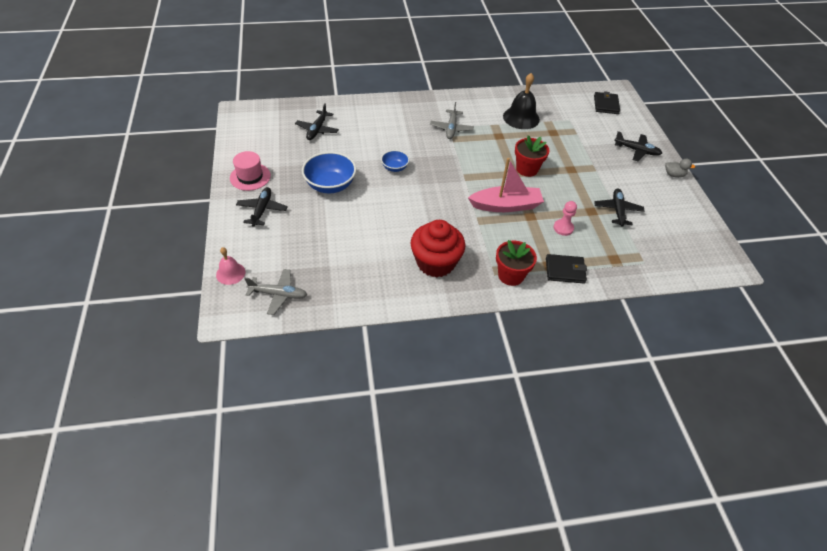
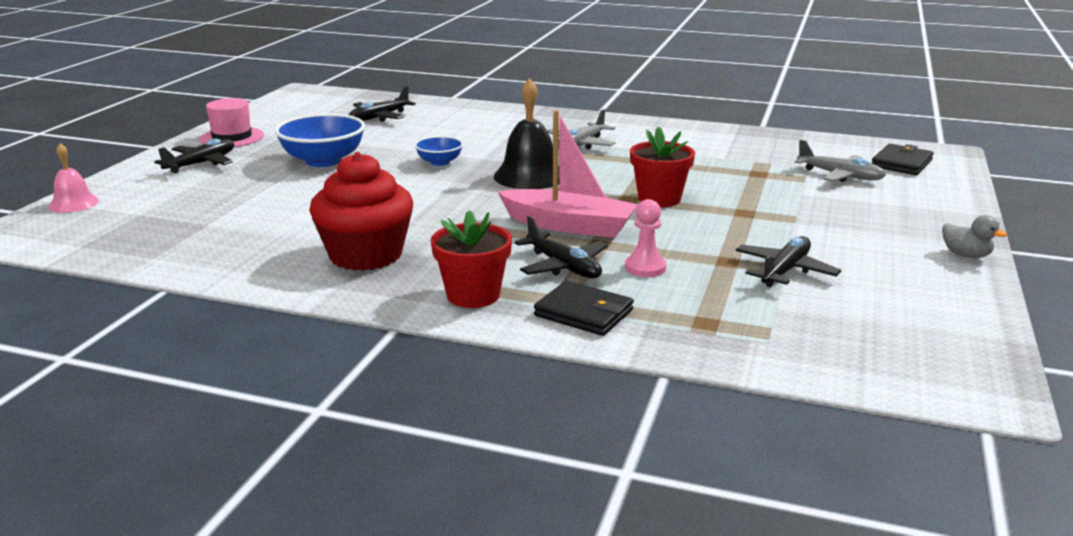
camera: 30 degrees right, 25 degrees down
grey plane [245,269,307,315] -> grey plane moved to [795,140,886,182]
black bell [503,73,540,129] -> black bell moved to [494,78,559,189]
black plane [614,131,662,161] -> black plane moved to [515,216,608,279]

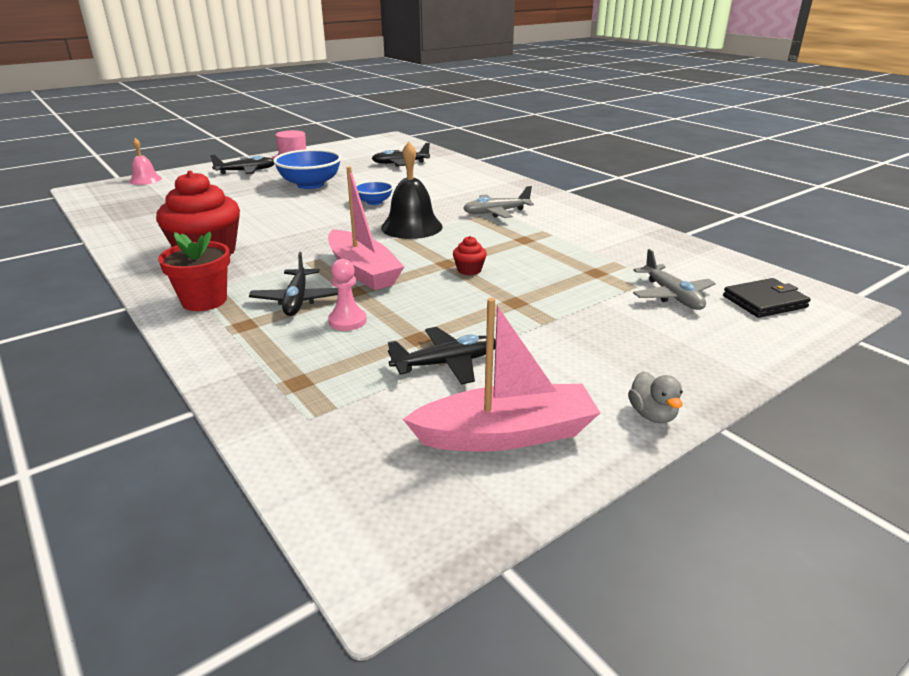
camera: 35 degrees right, 5 degrees up
black wallet [534,281,634,336] -> none
red flower pot [630,127,695,207] -> red cupcake [453,236,487,275]
none -> pink boat [403,298,600,451]

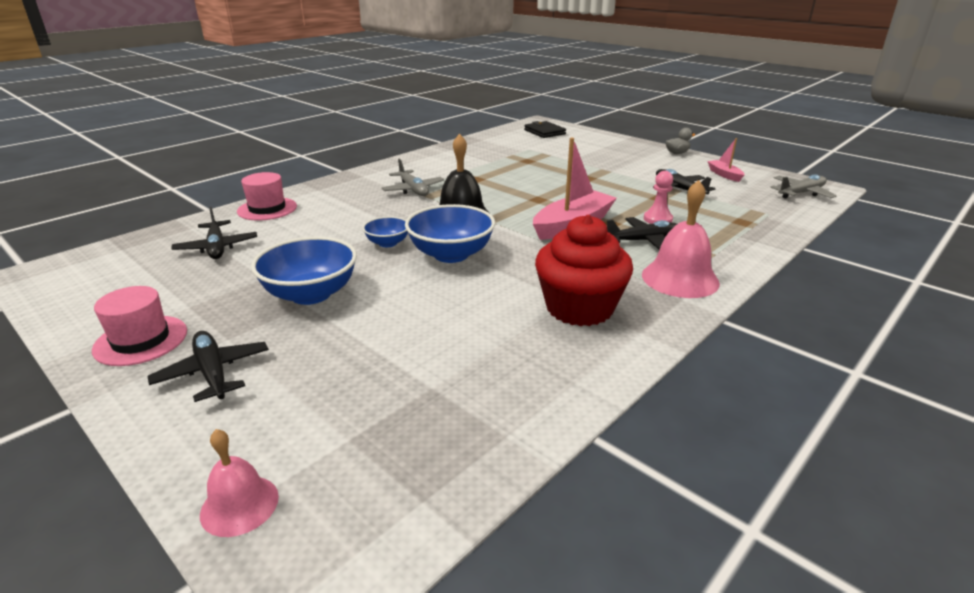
camera: 100 degrees left, 0 degrees up
red flower pot [158,232,230,311] -> pink bell [642,180,720,298]
pink boat [403,298,600,451] -> pink boat [707,138,744,182], size x0.52
red cupcake [453,236,487,275] -> none
grey plane [633,249,716,310] -> grey plane moved to [770,174,837,199]
none -> pink hat [237,172,297,220]
none -> blue bowl [405,204,495,263]

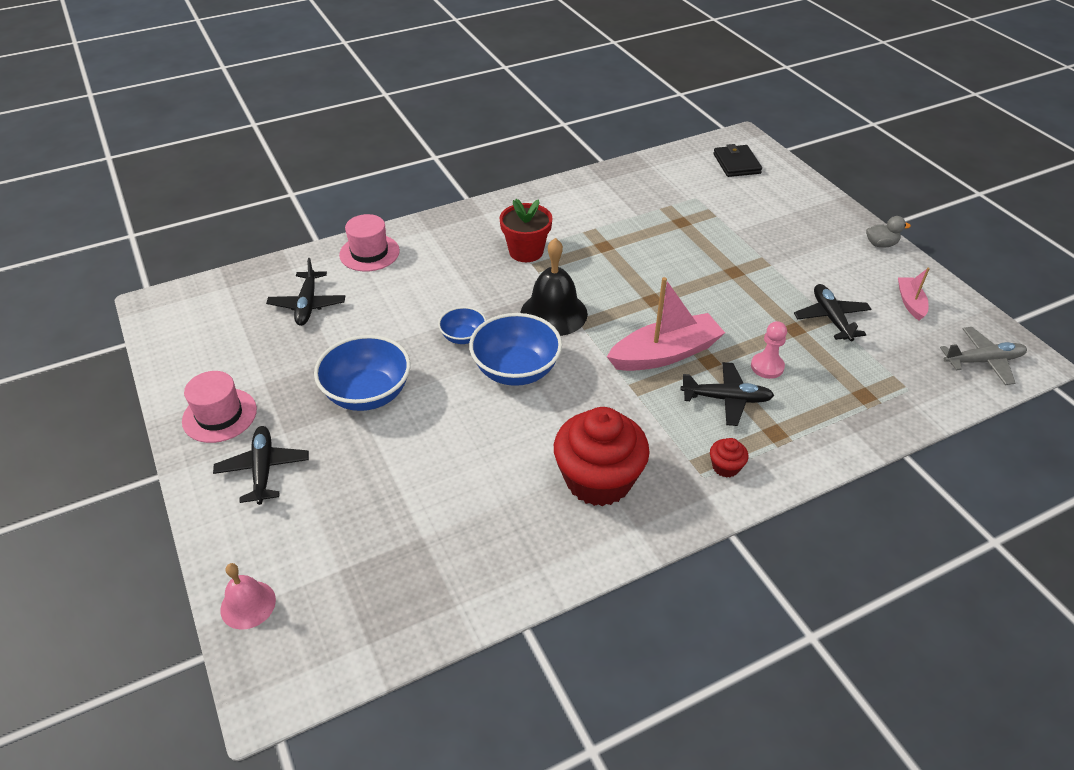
camera: 20 degrees right, 15 degrees up
grey plane [382,158,444,196] -> red flower pot [499,199,553,262]
pink bell [642,180,720,298] -> red cupcake [710,438,748,478]

